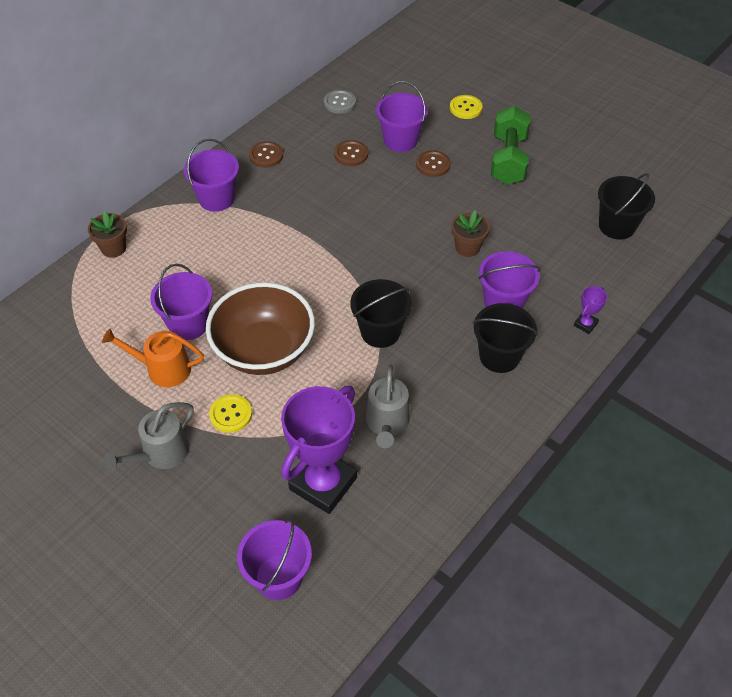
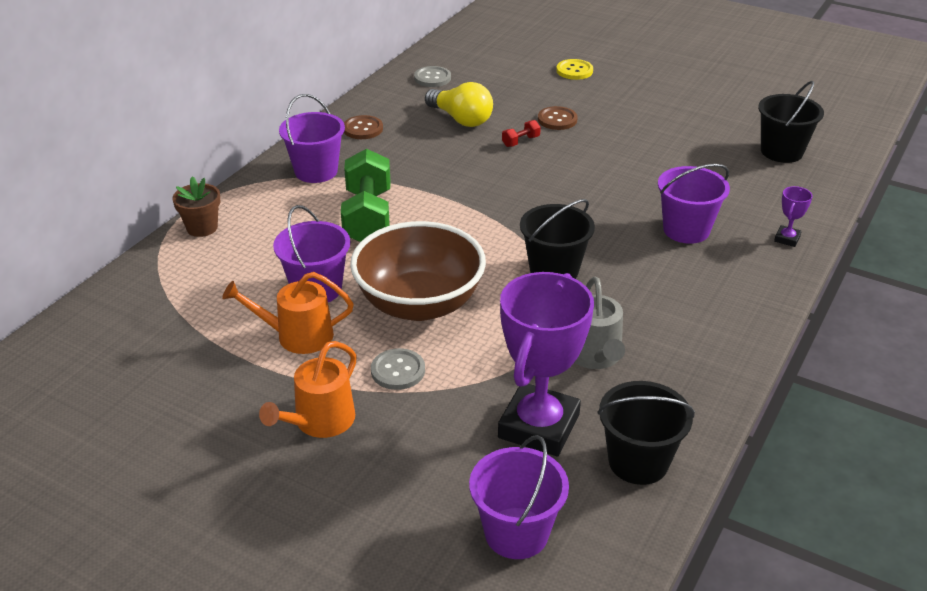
camera: 10 degrees left, 15 degrees down
grey watering can [103,402,193,470] -> orange watering can [259,341,357,438]
yellow button [209,394,252,433] -> grey button [371,348,425,390]
brown button [334,140,368,166] -> yellow light bulb [425,82,493,127]
purple bucket [376,81,428,152] -> none
brown flower pot [452,210,490,257] -> none
black bucket [473,303,538,373] -> black bucket moved to [597,381,695,485]
green dumbbell [491,106,531,185] -> green dumbbell moved to [341,149,390,242]
none -> red dumbbell [502,120,541,147]

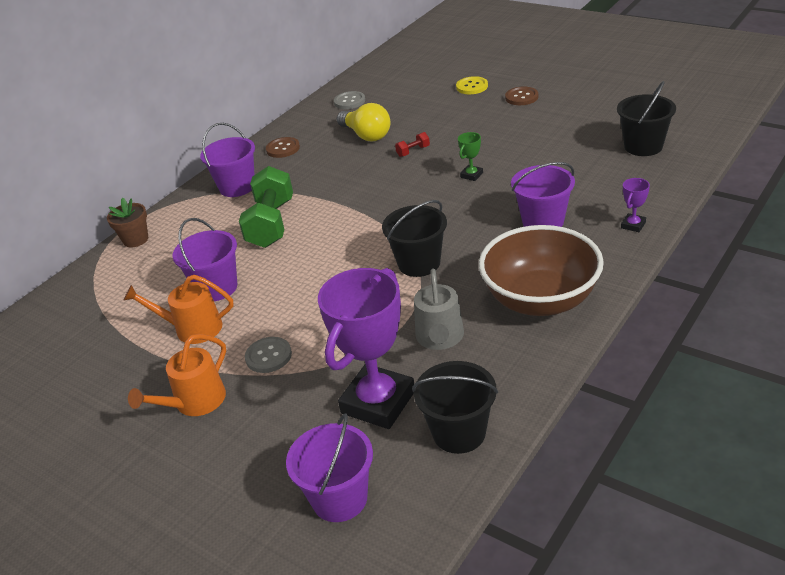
camera: 10 degrees right, 0 degrees up
brown bowl [350,221,486,321] -> brown bowl moved to [479,225,604,316]
brown button [538,106,578,130] -> brown button moved to [505,86,538,105]
none -> green trophy [458,132,483,181]

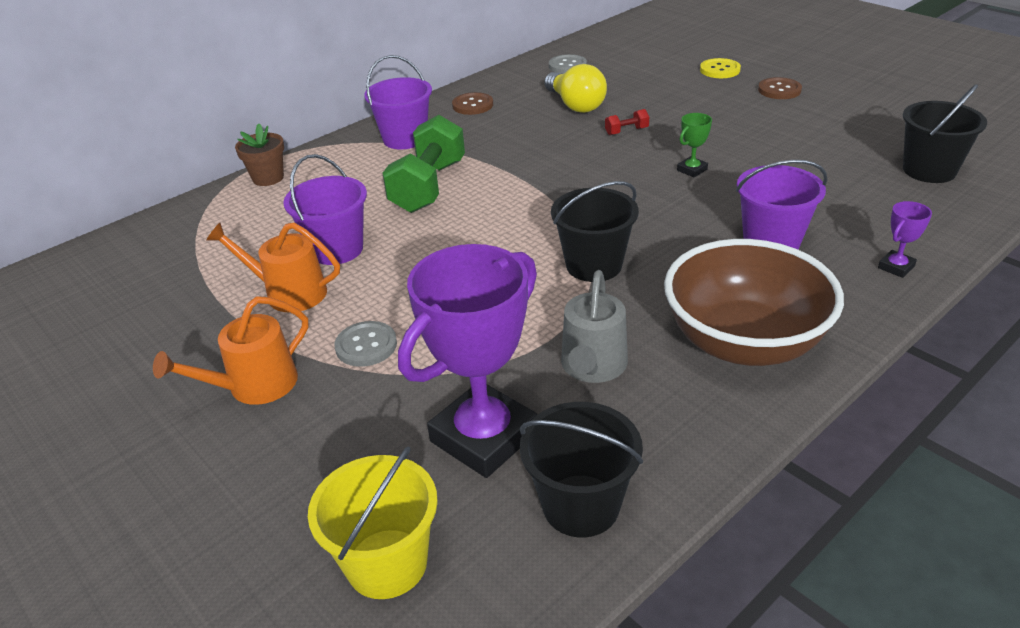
camera: 10 degrees right, 0 degrees up
purple bucket [286,413,373,522] -> yellow bucket [308,447,438,599]

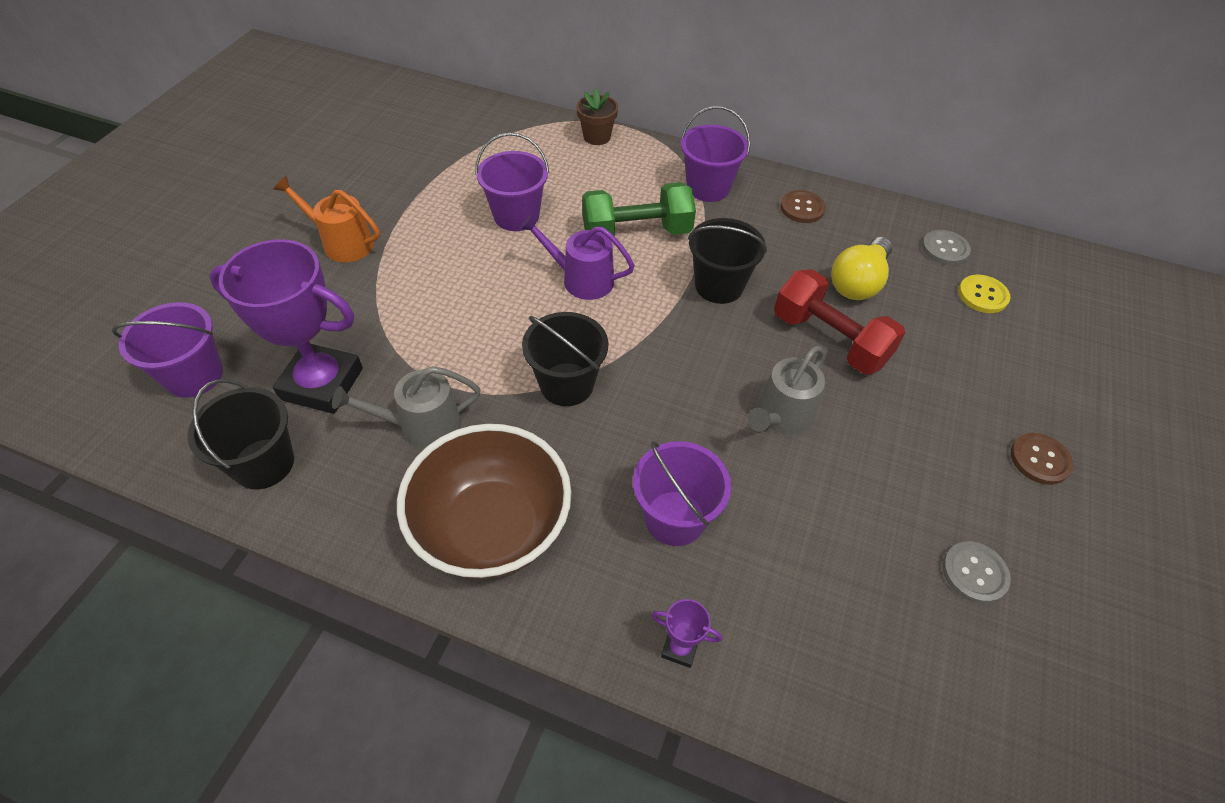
camera: 60 degrees right, 15 degrees up
orange watering can [206,223,340,312] -> none
yellow bucket [308,447,438,599] -> purple bucket [112,302,223,398]
grey button [334,321,397,367] -> grey button moved to [943,541,1011,604]
red dumbbell [605,109,649,135] -> red dumbbell [774,269,905,375], size x2.45
green trophy [677,113,712,177] -> grey watering can [747,346,825,435]
yellow button [700,58,741,78] -> yellow button moved to [958,275,1010,313]
black bucket [903,84,987,183] -> black bucket moved to [688,218,767,304]
none -> purple watering can [520,214,635,300]

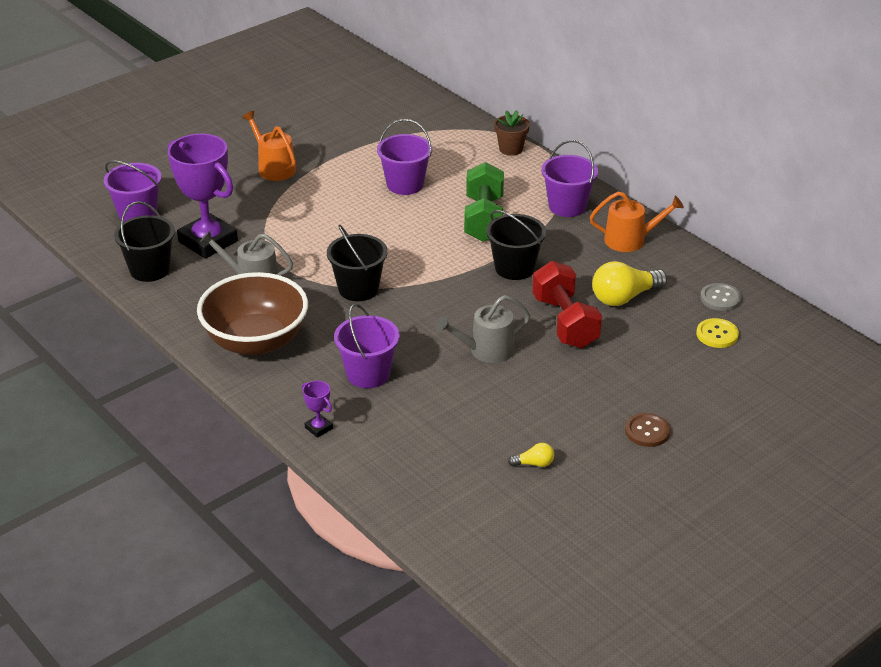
camera: 30 degrees right, 15 degrees down
purple watering can [520,214,635,300] -> none
green dumbbell [582,182,696,236] -> green dumbbell turned 75 degrees clockwise [464,162,504,242]
brown button [780,190,826,223] -> orange watering can [590,192,684,252]
grey button [943,541,1011,604] -> yellow light bulb [508,443,554,467]

